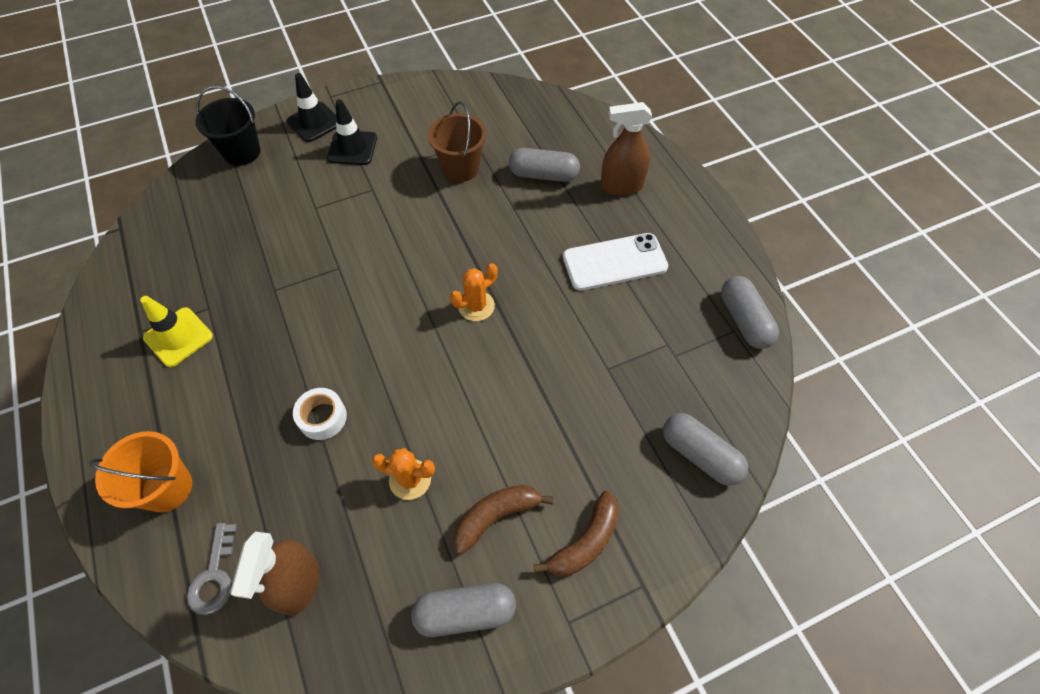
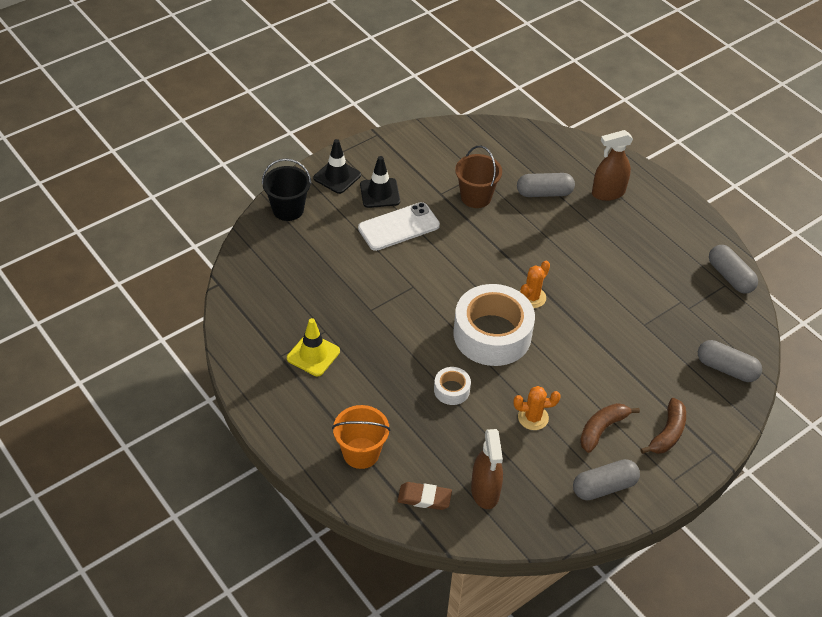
camera: 15 degrees left, 10 degrees down
grey key [187,523,237,615] -> brown eraser [398,482,452,510]
white phone [563,233,668,291] -> white phone moved to [358,202,440,251]
none -> white tape [454,284,535,366]

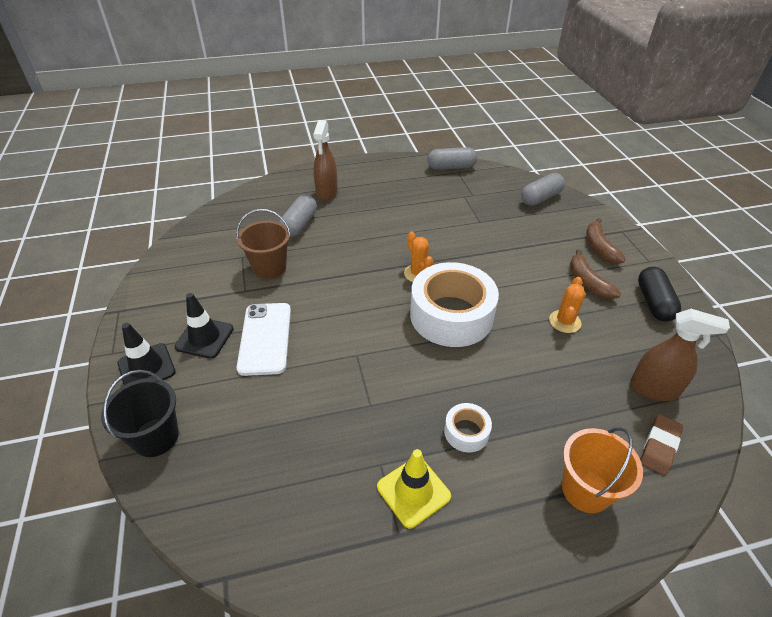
camera: 65 degrees left, 5 degrees down
white tape [434,367,471,405] -> white tape moved to [444,403,492,452]
grey capsule [573,459,640,500] -> black capsule [638,267,681,321]
brown banana [640,398,686,454] -> brown banana turned 150 degrees counterclockwise [586,218,626,264]

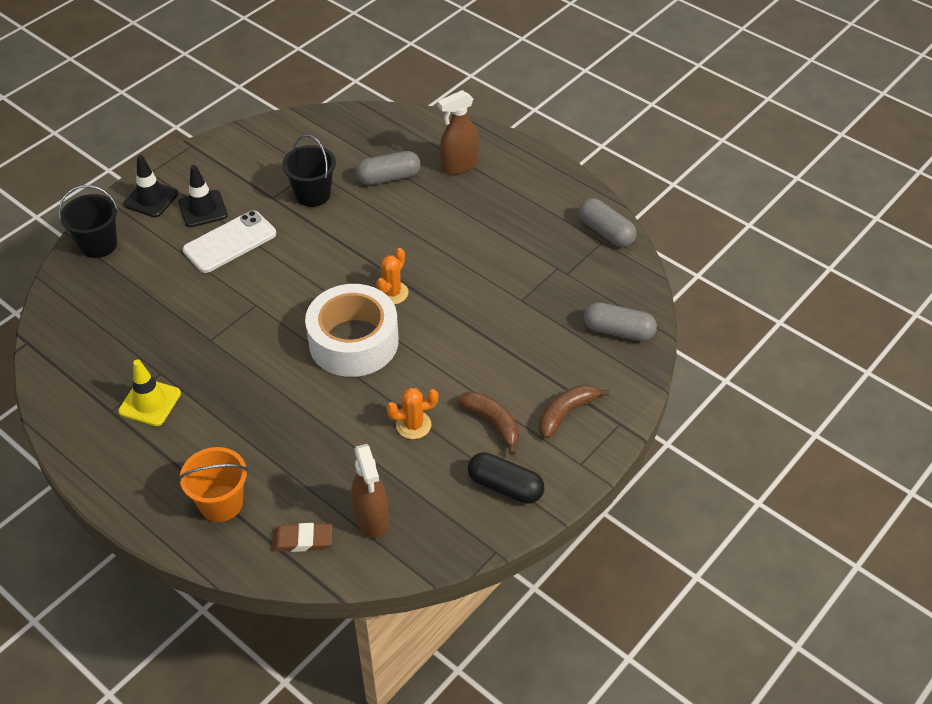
camera: 55 degrees right, 5 degrees up
brown bucket [236,209,291,279] -> black bucket [282,134,336,207]
white tape [444,403,492,452] -> none
brown banana [570,249,621,299] -> brown banana turned 105 degrees clockwise [457,391,519,455]
black capsule [638,267,681,321] -> black capsule turned 60 degrees clockwise [468,452,544,504]

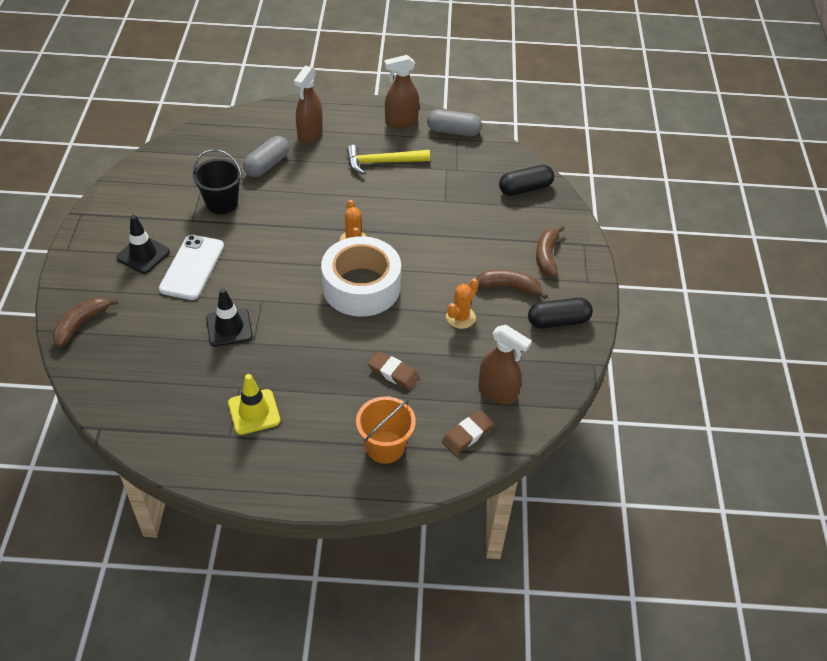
camera: 40 degrees left, 0 degrees up
black bucket [58,185,118,258] -> brown banana [53,297,118,347]
black traffic cone [123,155,179,217] -> black traffic cone moved to [206,288,253,347]
grey capsule [584,302,657,341] -> black capsule [499,165,554,196]
none -> yellow hammer [347,145,430,175]
none -> brown eraser [368,351,420,390]
none -> brown spray bottle [384,55,419,128]

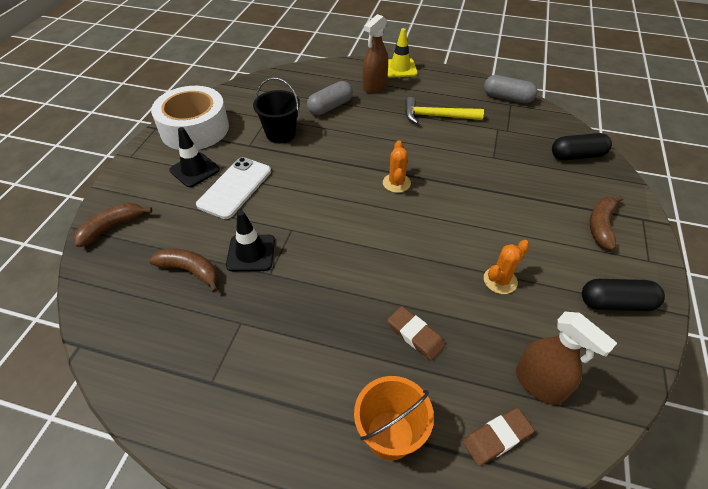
camera: 15 degrees right, 0 degrees up
yellow traffic cone [228,374,281,435] -> yellow traffic cone moved to [387,28,418,78]
white tape [321,236,401,317] -> white tape moved to [151,86,229,150]
brown spray bottle [384,55,419,128] -> none
brown banana [477,269,548,299] -> brown banana moved to [149,249,218,292]

